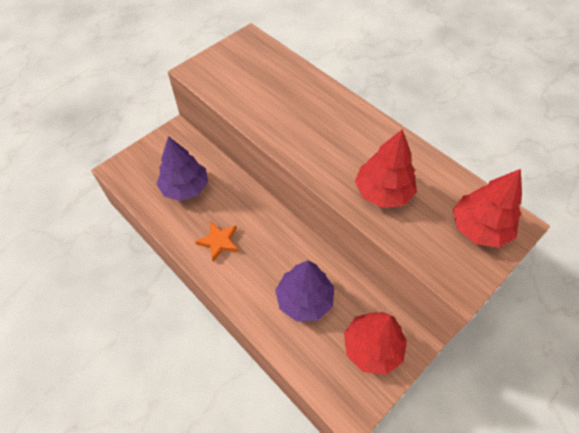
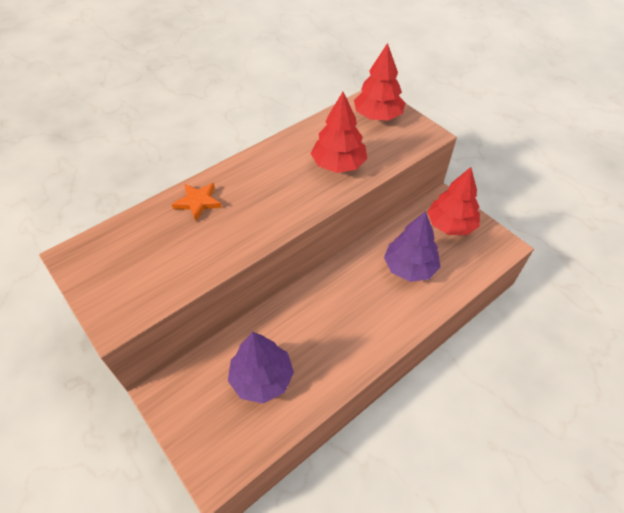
camera: 85 degrees left, 5 degrees down
orange star [195,221,239,262] -> orange star moved to [172,183,222,221]

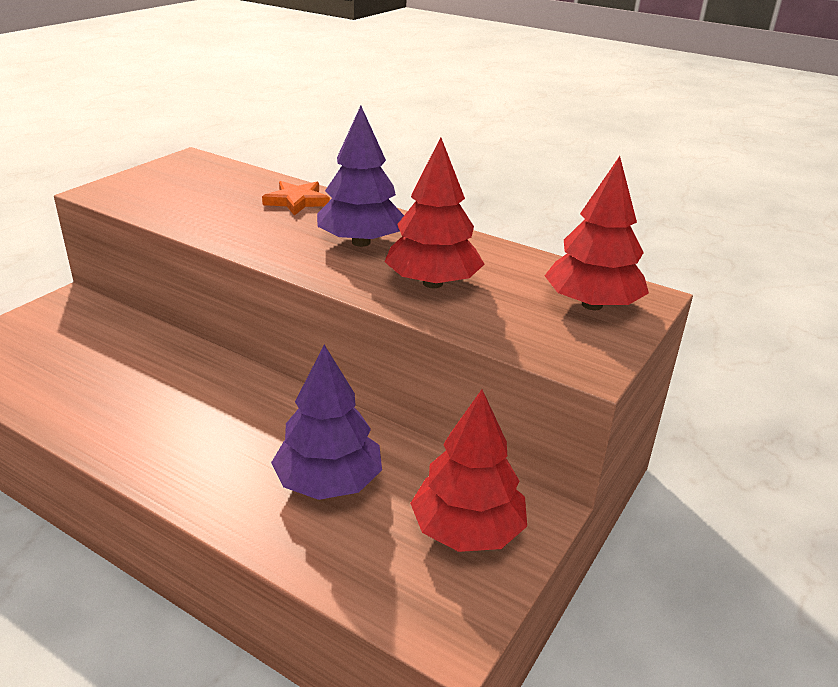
camera: 70 degrees right, 20 degrees down
purple tree [228,332,294,404] -> purple tree moved to [317,106,404,247]

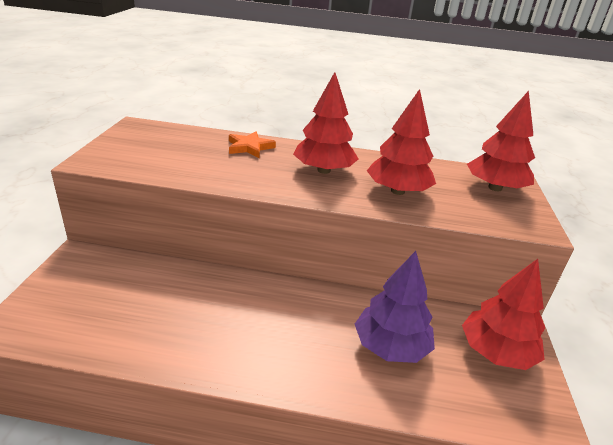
camera: 25 degrees left, 0 degrees up
purple tree [317,106,404,247] -> red tree [293,72,359,174]

